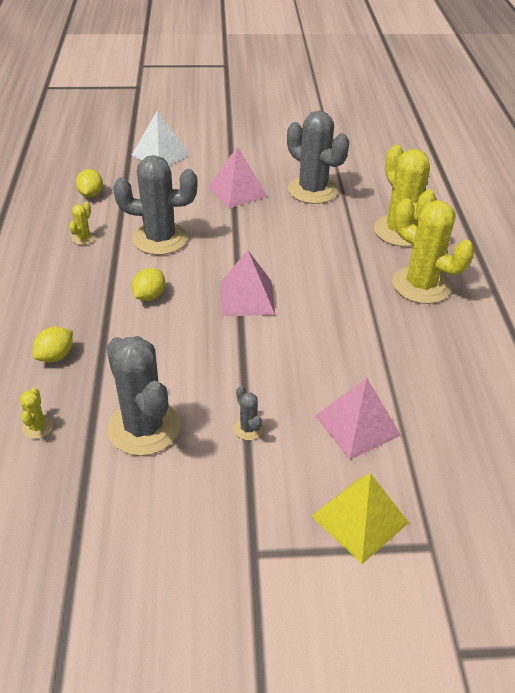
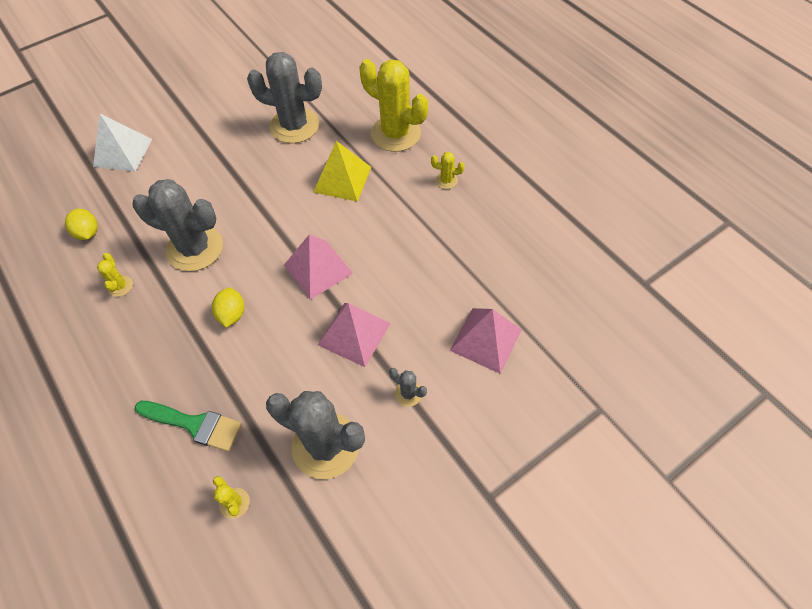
camera: 30 degrees left, 15 degrees up
yellow lemon [33,327,73,362] -> green brush [135,401,242,451]
grey cactus [113,155,198,255] -> grey cactus turned 45 degrees clockwise [132,179,223,271]
pink pyramid [208,146,268,209] -> pink pyramid moved to [318,303,391,367]
yellow pyramid [311,473,409,564] -> yellow pyramid moved to [313,141,371,202]
yellow cactus [392,198,474,304] -> yellow cactus [431,152,465,189], size x0.42

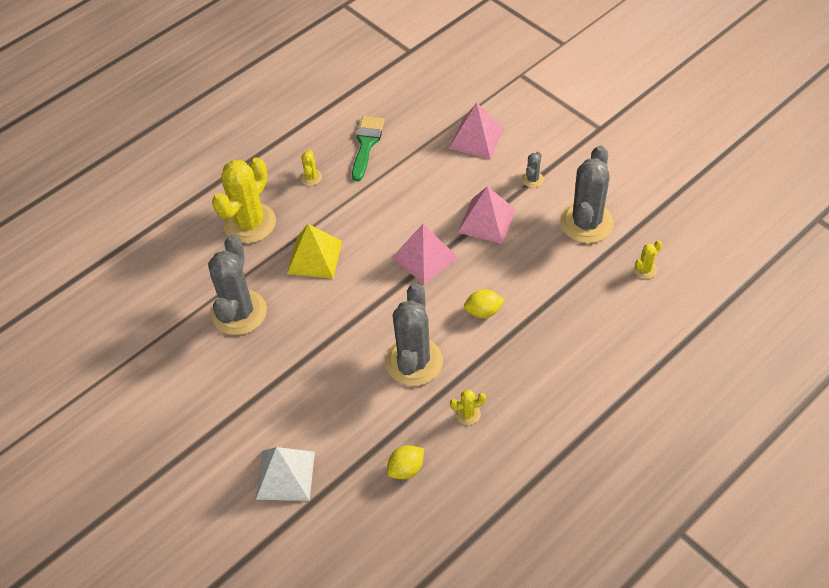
camera: 95 degrees left, 5 degrees down
green brush [135,401,242,451] -> green brush moved to [352,116,385,181]

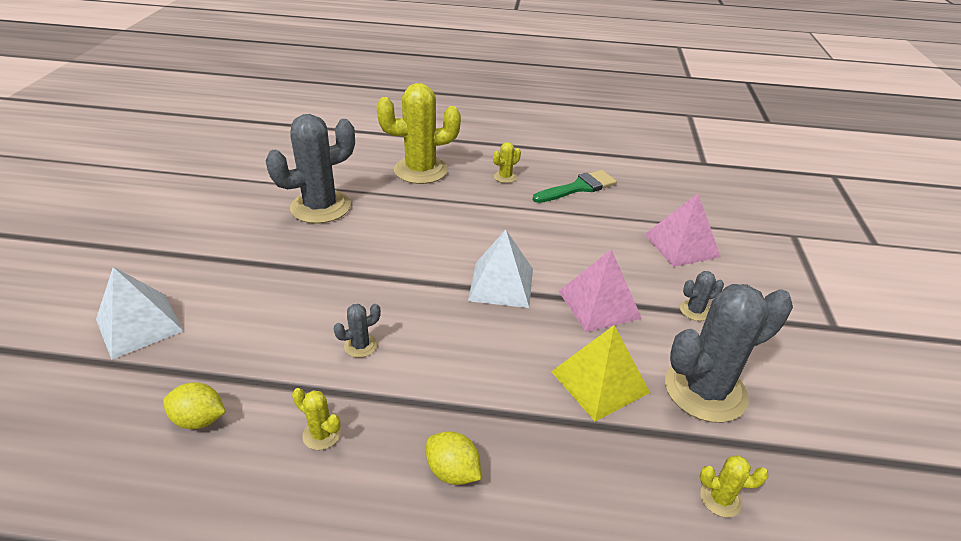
camera: 45 degrees right, 15 degrees down
yellow pyramid [287,224,342,279] -> yellow pyramid moved to [551,325,650,422]
grey cactus [385,283,443,386] -> grey cactus [333,304,381,358], size x0.42
pink pyramid [392,224,458,284] -> white pyramid [468,229,533,308]
yellow lemon [464,289,505,318] -> yellow lemon moved to [426,431,481,485]

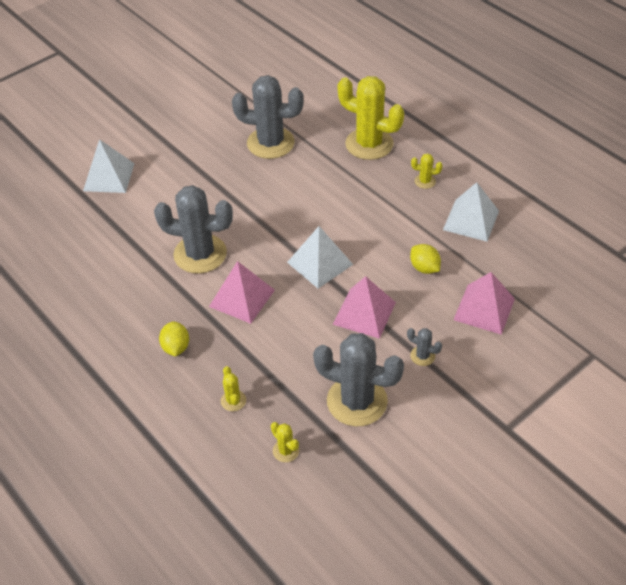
camera: 45 degrees right, 10 degrees up
yellow lemon [163,382,226,429] -> yellow lemon moved to [410,244,441,274]
yellow cactus [292,388,341,450] -> yellow cactus moved to [221,366,246,411]
grey cactus [333,304,381,358] -> grey cactus [154,185,233,273], size x2.36
green brush [533,170,617,203] -> white pyramid [443,182,499,242]
yellow pyramid [551,325,650,422] -> none
none -> pink pyramid [209,261,275,324]

